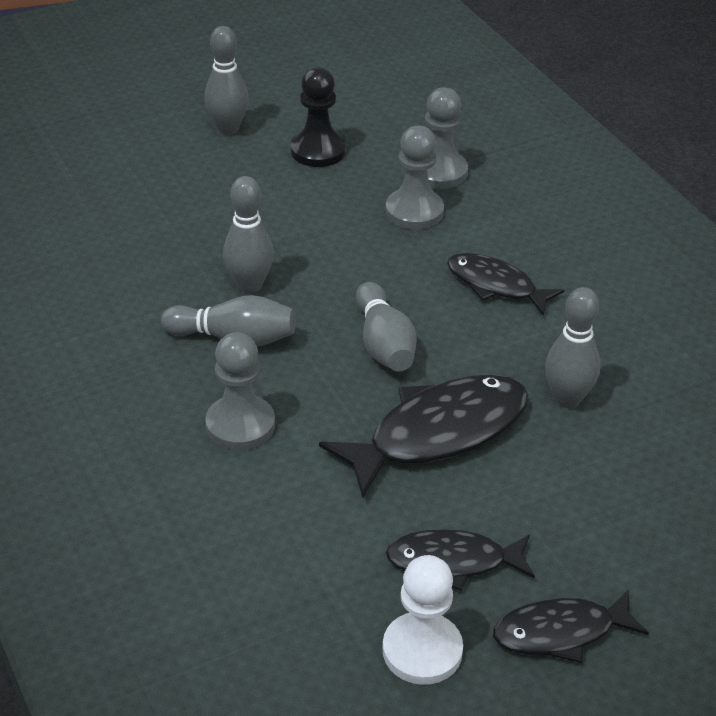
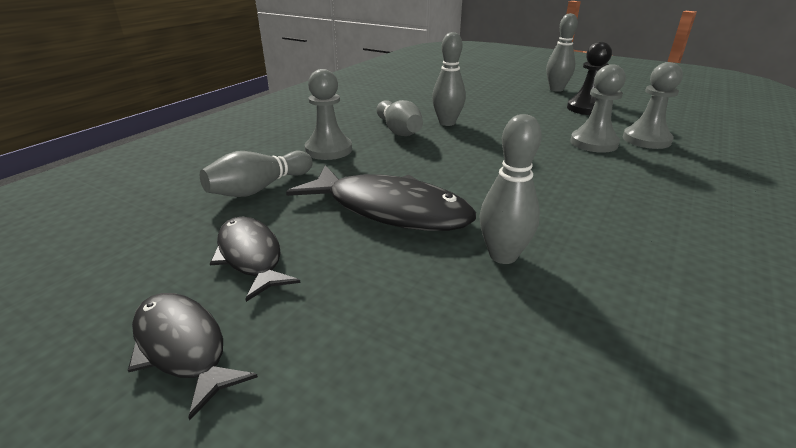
camera: 60 degrees right, 10 degrees down
grey bowling pin [356,282,417,371] -> grey bowling pin moved to [200,151,313,197]
white pawn [382,555,463,685] -> none
black fish [447,253,564,316] -> none

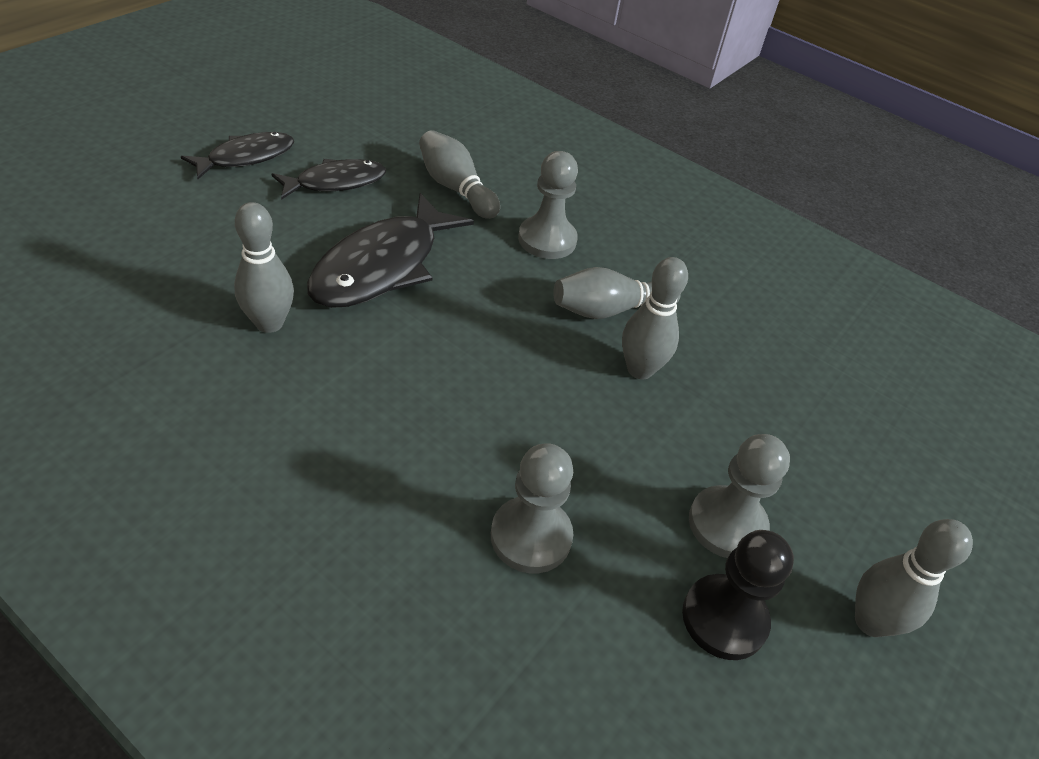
camera: 90 degrees right, 15 degrees up
grey pawn [623,62,683,149] -> grey pawn moved to [689,434,790,558]

